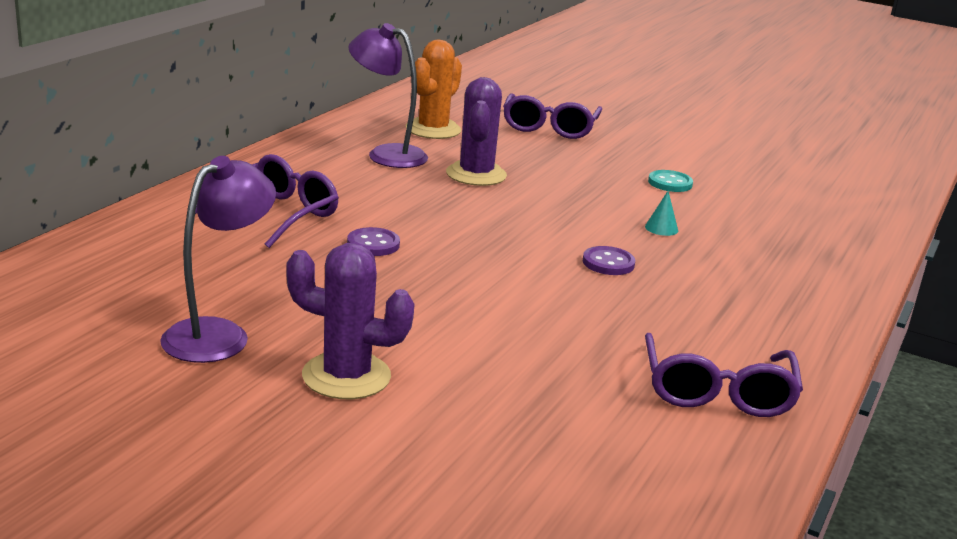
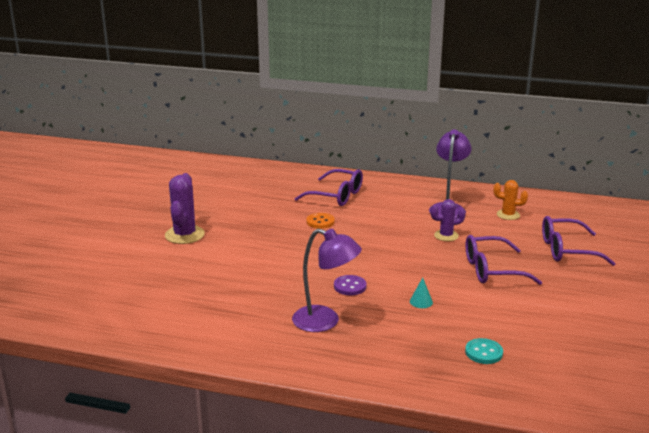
camera: 80 degrees right, 0 degrees up
purple lamp [160,156,276,363] -> purple lamp moved to [292,229,362,332]
purple button [347,227,400,256] -> orange button [306,213,335,229]
orange cactus [406,40,462,139] -> orange cactus [494,180,528,220], size x0.61
purple cactus [446,77,507,186] -> purple cactus [431,199,466,241], size x0.61
purple glasses [645,333,803,417] -> purple glasses moved to [465,235,542,285]
turquoise button [648,170,693,192] -> turquoise button moved to [465,338,503,364]

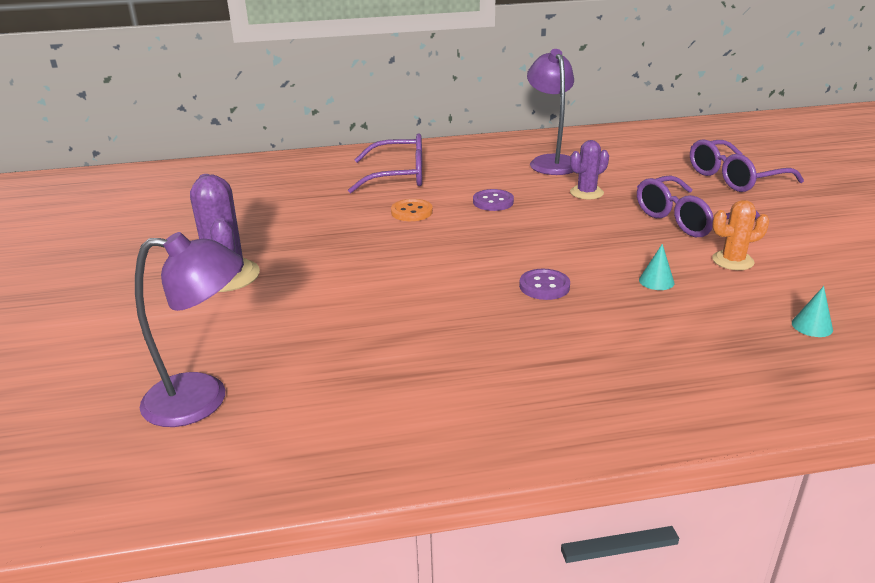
camera: 25 degrees left, 5 degrees up
purple lamp [292,229,362,332] -> purple lamp moved to [135,232,243,427]
turquoise button [465,338,503,364] -> turquoise cone [792,286,833,337]
orange cactus [494,180,528,220] -> orange cactus moved to [712,200,769,270]
none -> purple button [473,189,514,211]

